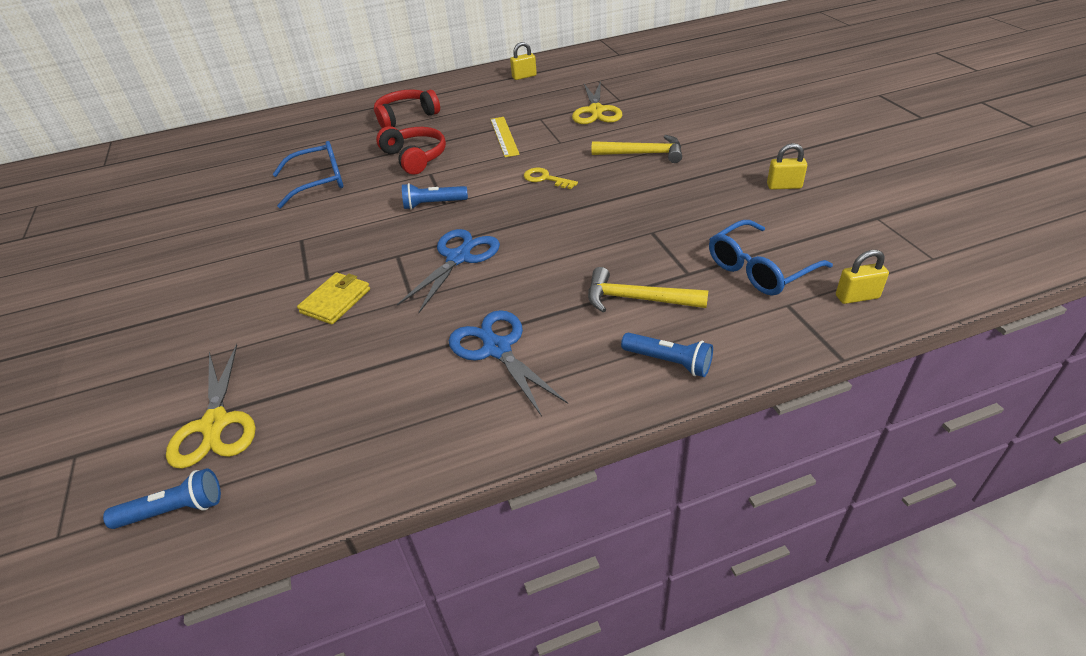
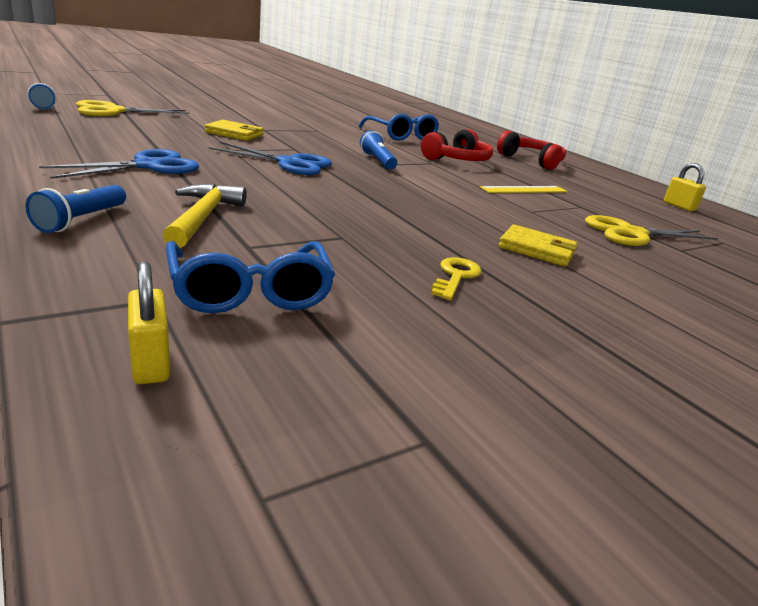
camera: 70 degrees right, 15 degrees down
yellow key [524,168,578,189] -> yellow key moved to [431,257,482,300]
yellow hammer [592,135,682,163] -> yellow wallet [499,224,578,267]
blue glasses [709,220,833,295] -> blue glasses turned 150 degrees counterclockwise [166,241,335,313]
yellow padlock [767,143,807,190] -> none

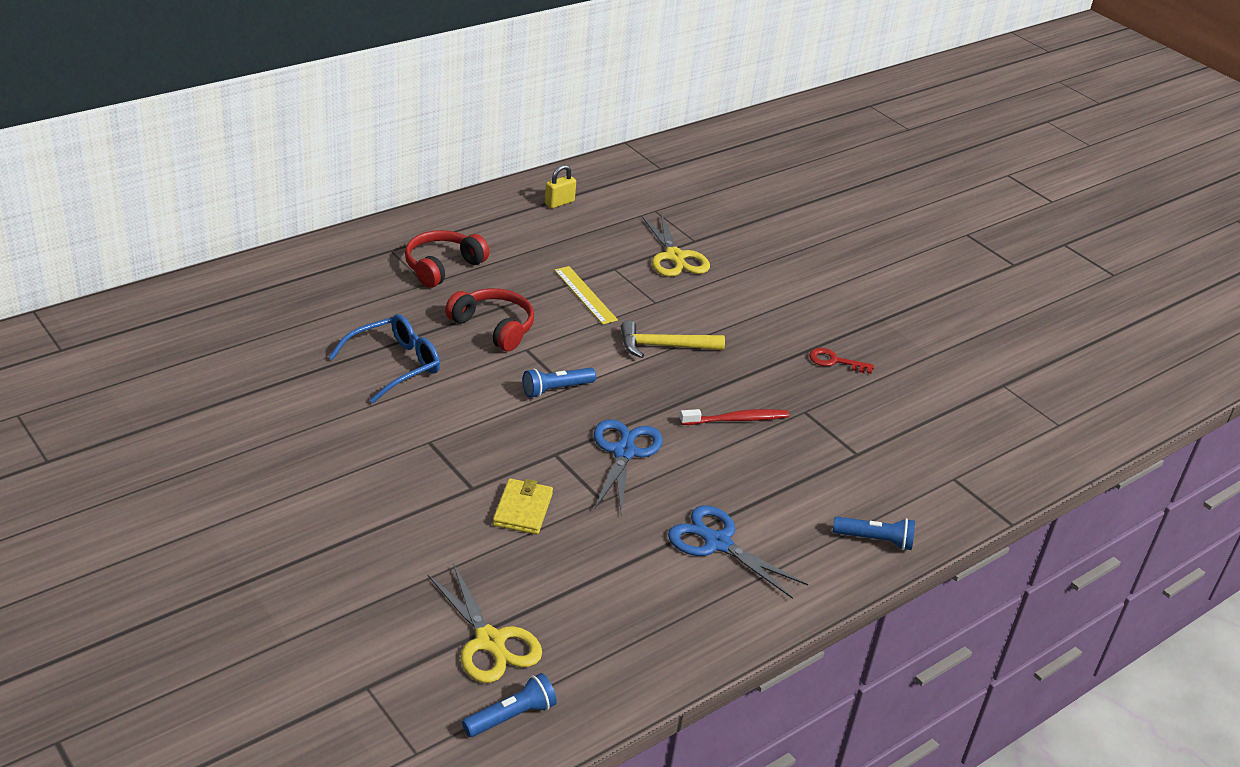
camera: 95 degrees left, 10 degrees up
yellow padlock [128,261,170,384] -> none
yellow hammer [163,184,247,248] -> yellow hammer moved to [621,320,725,358]
blue glasses [166,241,335,313] -> none
yellow key [431,257,482,300] -> red key [809,348,874,374]
yellow wallet [499,224,578,267] -> none
none -> red toothbrush [680,409,789,425]

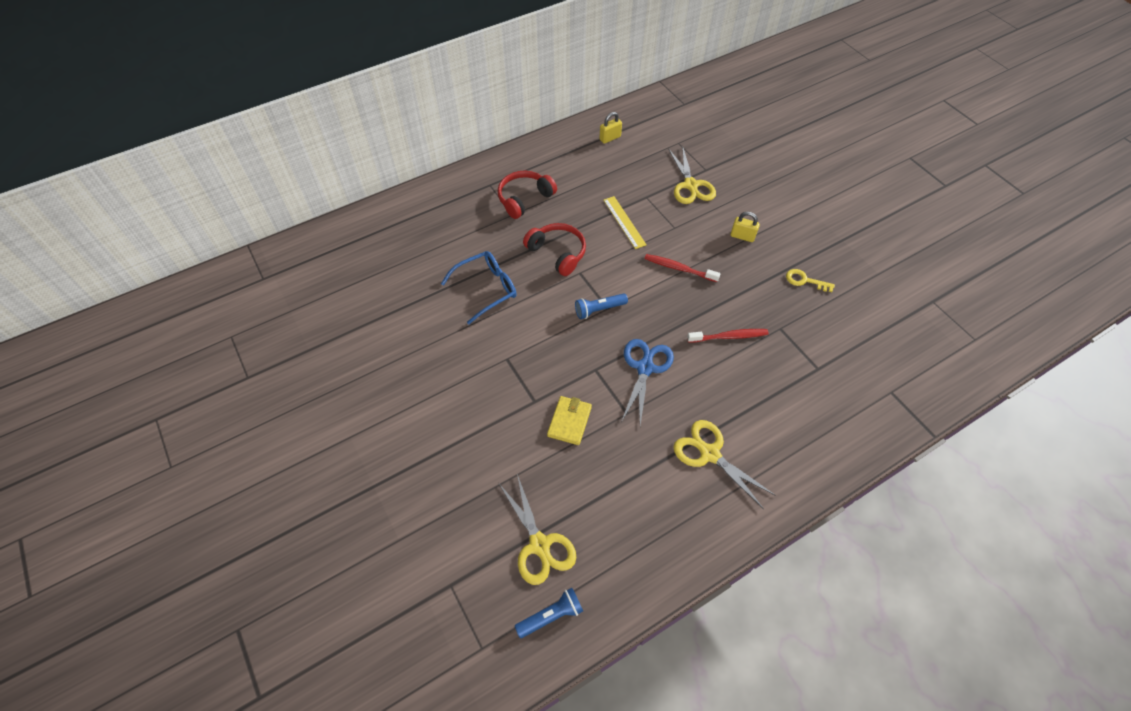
camera: 10 degrees right, 20 degrees up
yellow hammer [621,320,725,358] -> red toothbrush [644,254,721,282]
blue scissors [668,505,808,599] -> yellow scissors [673,420,776,509]
red key [809,348,874,374] -> yellow key [786,269,835,292]
blue flashlight [833,517,915,550] -> none
none -> yellow padlock [731,212,760,242]

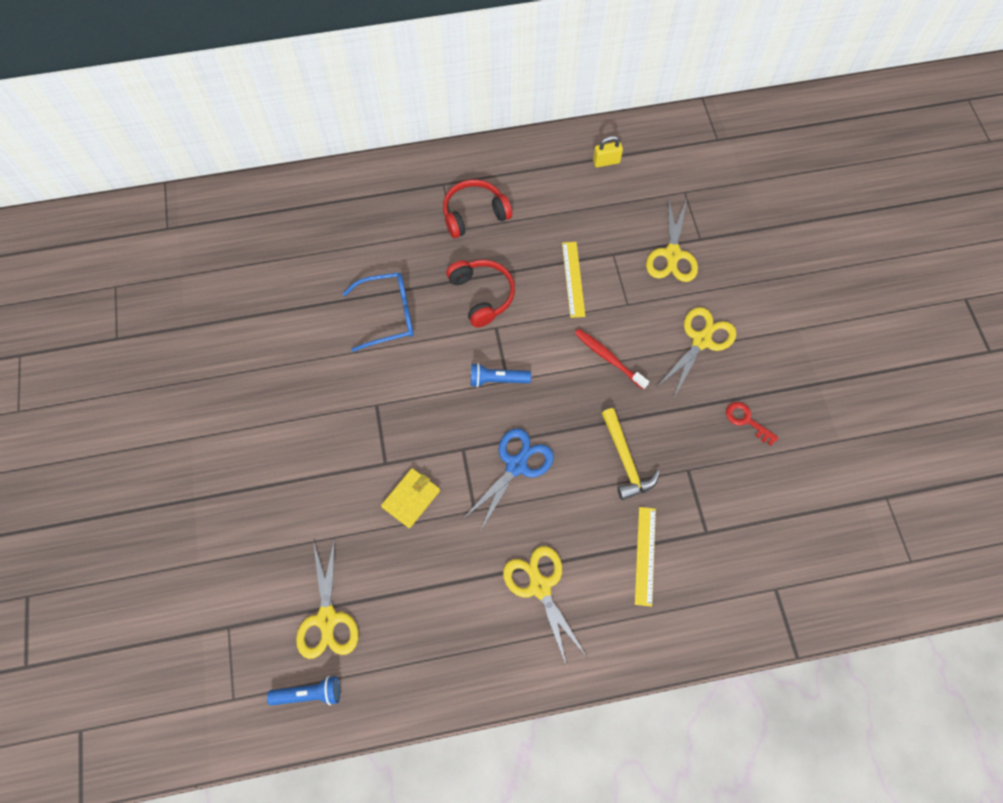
camera: 20 degrees right, 10 degrees up
red toothbrush [687,329,769,343] -> yellow hammer [602,408,660,500]
yellow padlock [731,212,760,242] -> yellow scissors [656,307,737,397]
yellow key [786,269,835,292] -> red key [726,402,779,446]
none -> yellow ruler [635,507,656,607]

